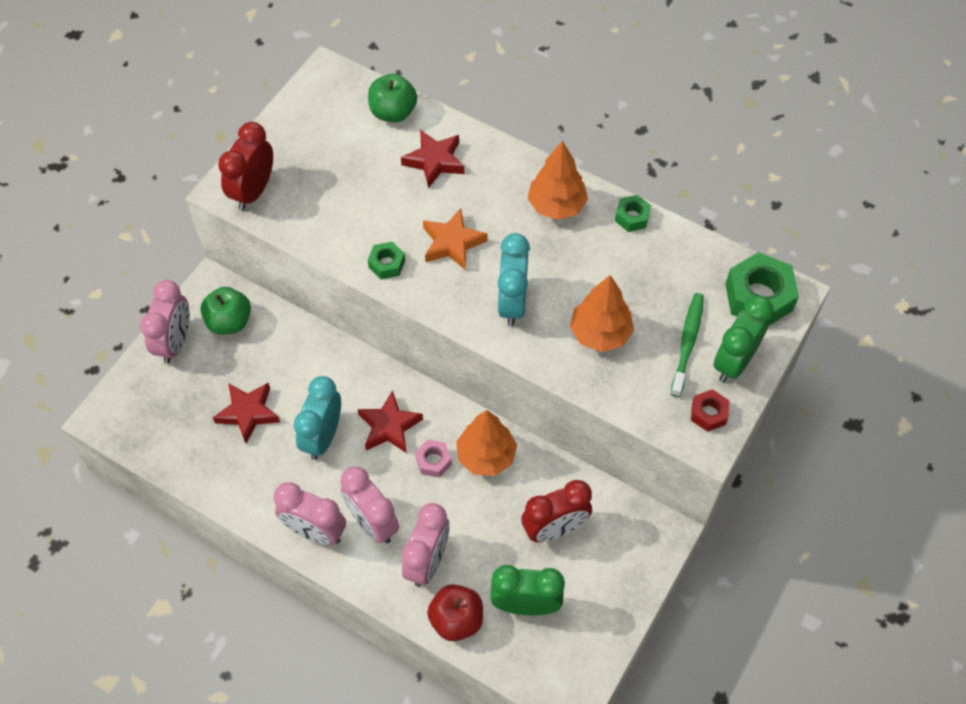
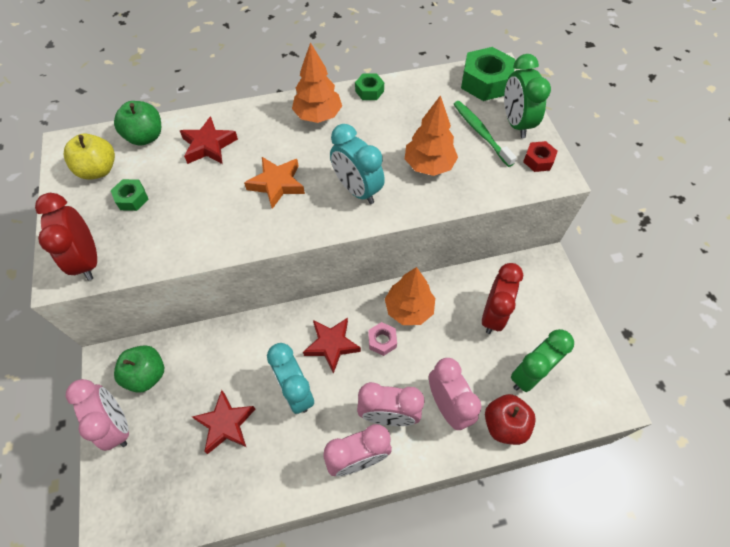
camera: 45 degrees left, 0 degrees up
green nut [368,242,405,279] -> green nut moved to [110,179,148,211]
none -> yellow apple [63,133,115,180]

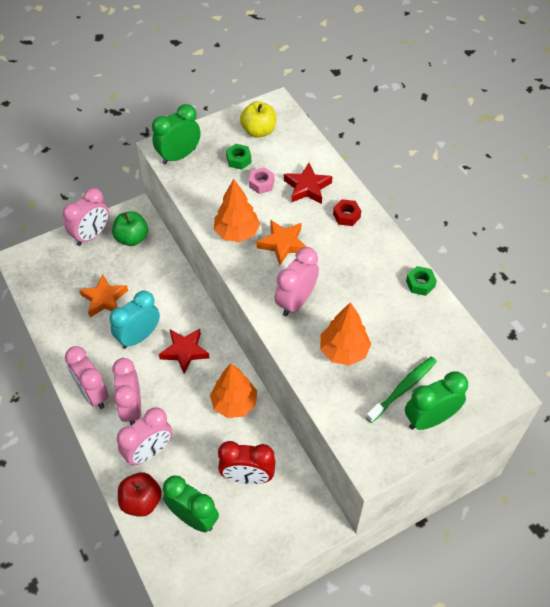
camera: 75 degrees right, 5 degrees down
red clock [35,193,97,280] -> green clock [152,104,201,165]
green apple [114,101,161,146] -> none
red star [192,390,255,454] -> orange star [79,274,128,317]
orange tree [292,42,342,123] -> orange tree moved to [214,179,260,242]
turquoise clock [330,124,385,204] -> pink clock [274,247,319,316]
pink nut [368,322,397,356] -> pink nut moved to [249,167,274,194]
green nut [461,47,515,101] -> none
red nut [523,141,558,172] -> red nut moved to [333,199,361,226]

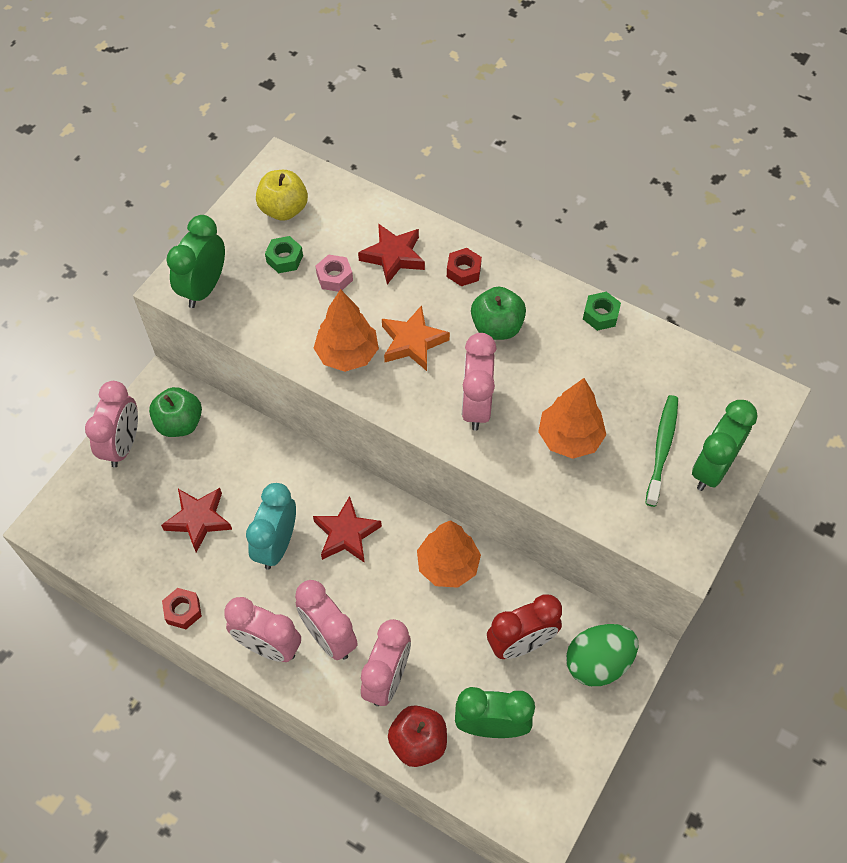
camera: 30 degrees left, 5 degrees up
orange star [79,274,128,317] -> red star [161,488,232,553]
none -> red nut [162,588,202,629]
none -> green apple [471,286,526,340]
none -> green egg [566,624,638,686]

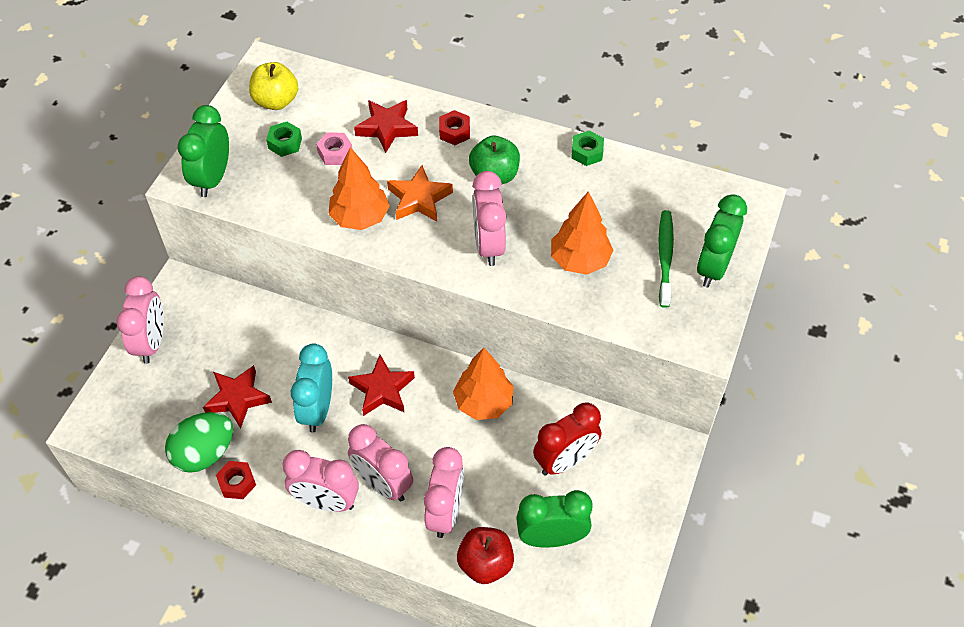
camera: 10 degrees left, 5 degrees down
green apple [149,387,202,437] -> none
green egg [566,624,638,686] -> green egg moved to [165,412,233,473]

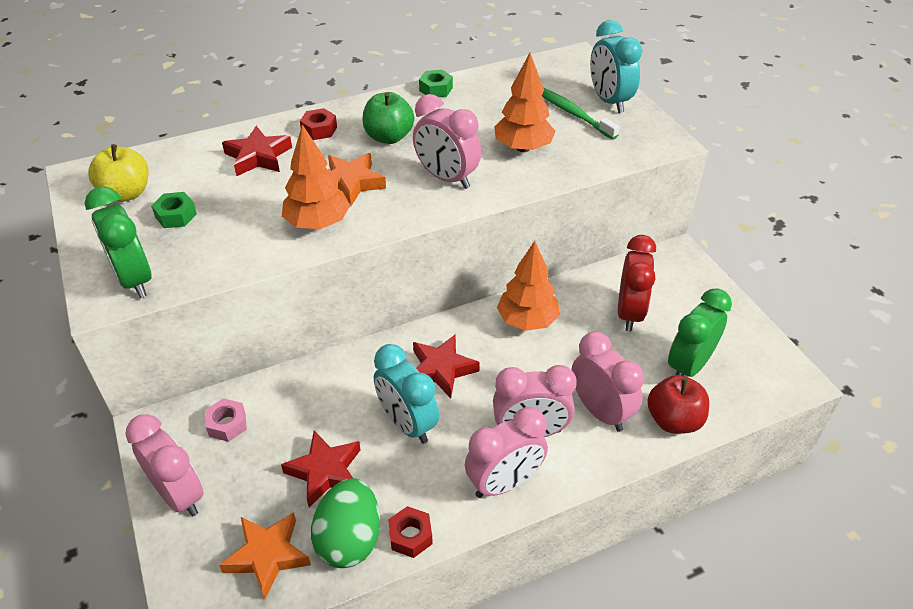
camera: 45 degrees left, 10 degrees down
pink nut [316,132,352,165] -> pink nut moved to [205,398,247,442]
green clock [697,194,747,288] -> turquoise clock [590,20,642,113]
none -> orange star [219,512,311,599]

